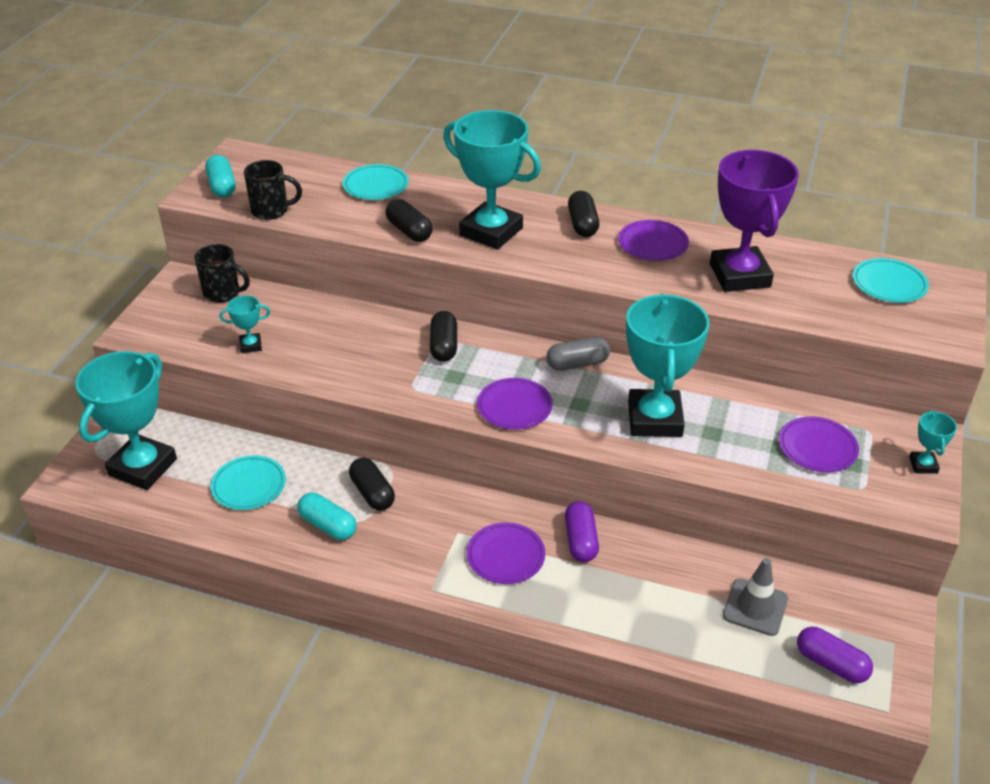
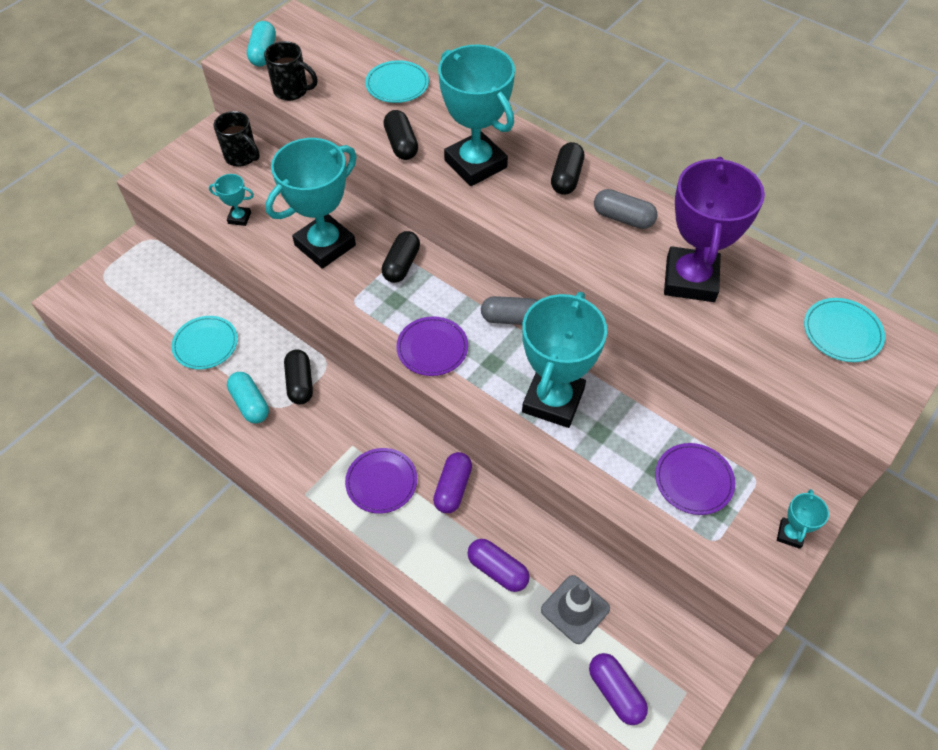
camera: 20 degrees right, 15 degrees up
turquoise trophy [75,351,177,490] -> turquoise trophy moved to [266,138,357,269]
purple plate [618,220,689,261] -> grey capsule [594,189,658,229]
none -> purple capsule [467,539,529,592]

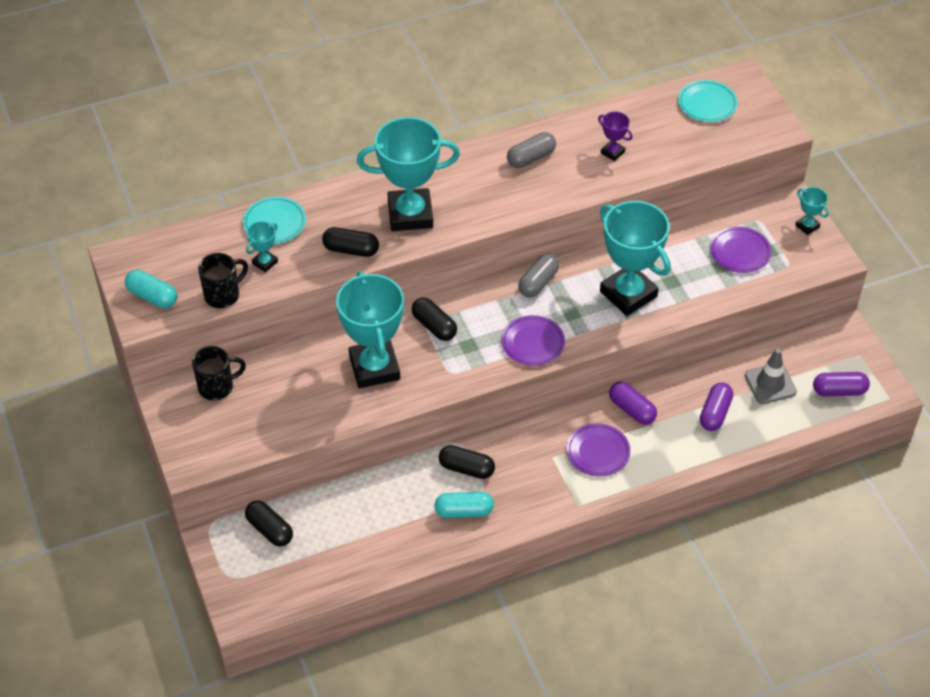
camera: 60 degrees left, 5 degrees down
turquoise plate [171,316,238,369] -> none
turquoise trophy [209,174,254,226] -> turquoise trophy moved to [246,221,278,272]
purple capsule [467,539,529,592] -> purple capsule turned 45 degrees counterclockwise [700,383,733,431]
black capsule [551,142,584,195] -> black capsule moved to [245,501,293,547]
purple trophy [664,157,765,302] -> purple trophy [598,111,633,161], size x0.43

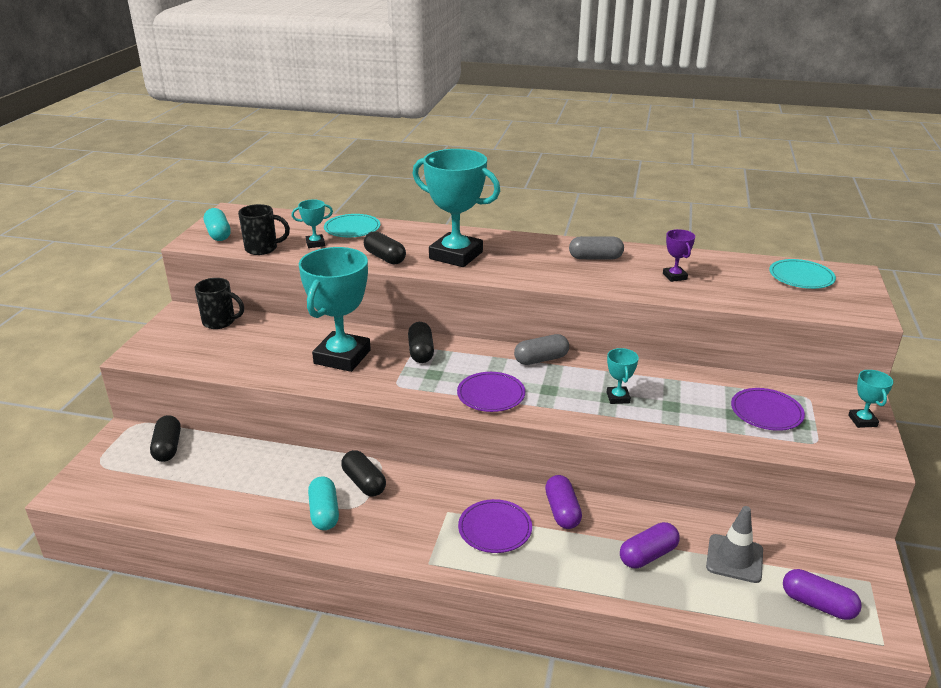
camera: 35 degrees right, 20 degrees down
turquoise capsule [435,492,494,518] -> turquoise capsule turned 45 degrees clockwise [308,477,339,530]
turquoise trophy [600,201,671,316] -> turquoise trophy [607,348,639,404], size x0.43

